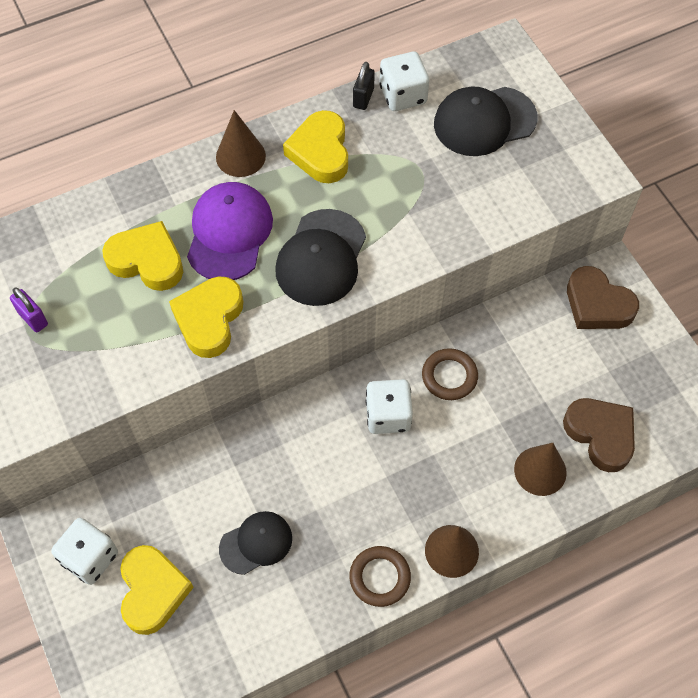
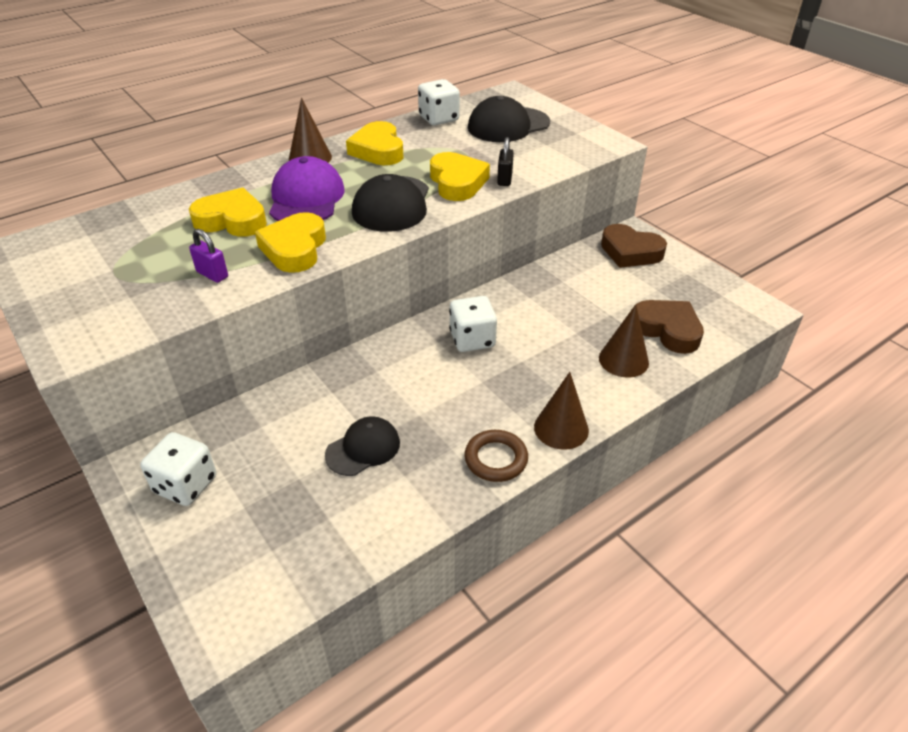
camera: 10 degrees left, 20 degrees down
purple padlock [10,287,48,332] -> purple padlock moved to [189,229,228,283]
yellow heart [120,545,194,635] -> yellow heart moved to [430,152,490,201]
black padlock [353,62,375,110] -> black padlock moved to [497,137,514,186]
brown ring [422,348,478,400] -> none

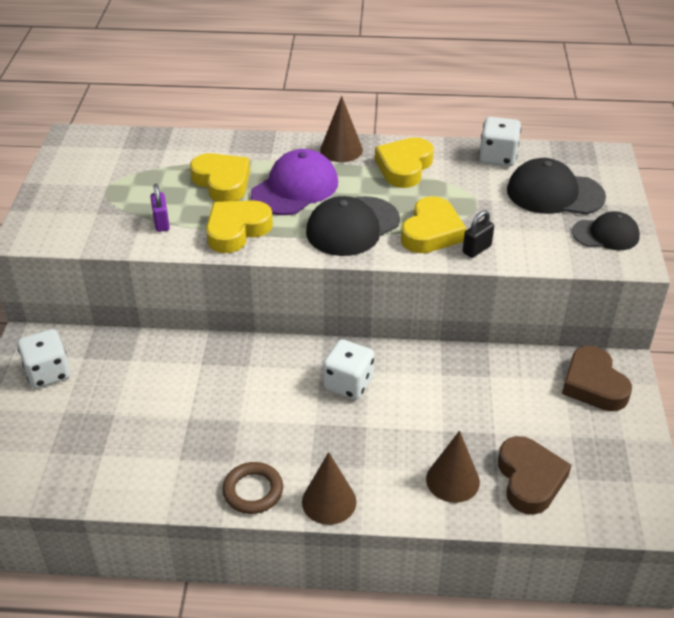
camera: 40 degrees right, 0 degrees up
black cap [325,416,400,476] -> black cap moved to [572,211,640,250]

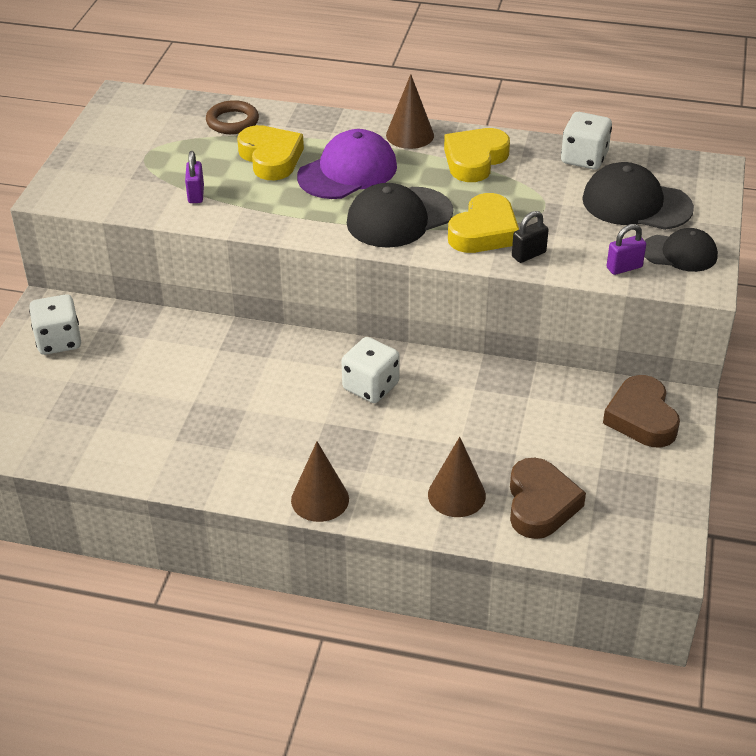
camera: 10 degrees right, 0 degrees up
yellow heart [206,200,273,253] -> none
brown ring [222,462,283,514] -> brown ring moved to [206,100,259,134]
none -> purple padlock [606,224,646,275]

